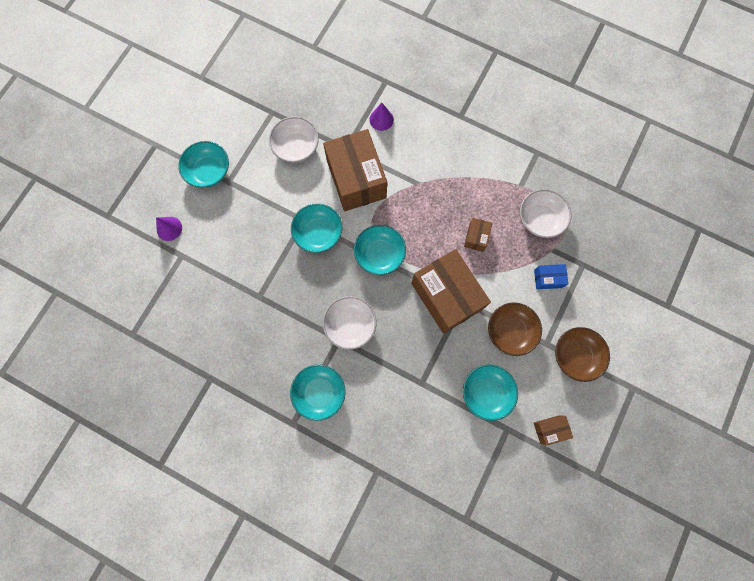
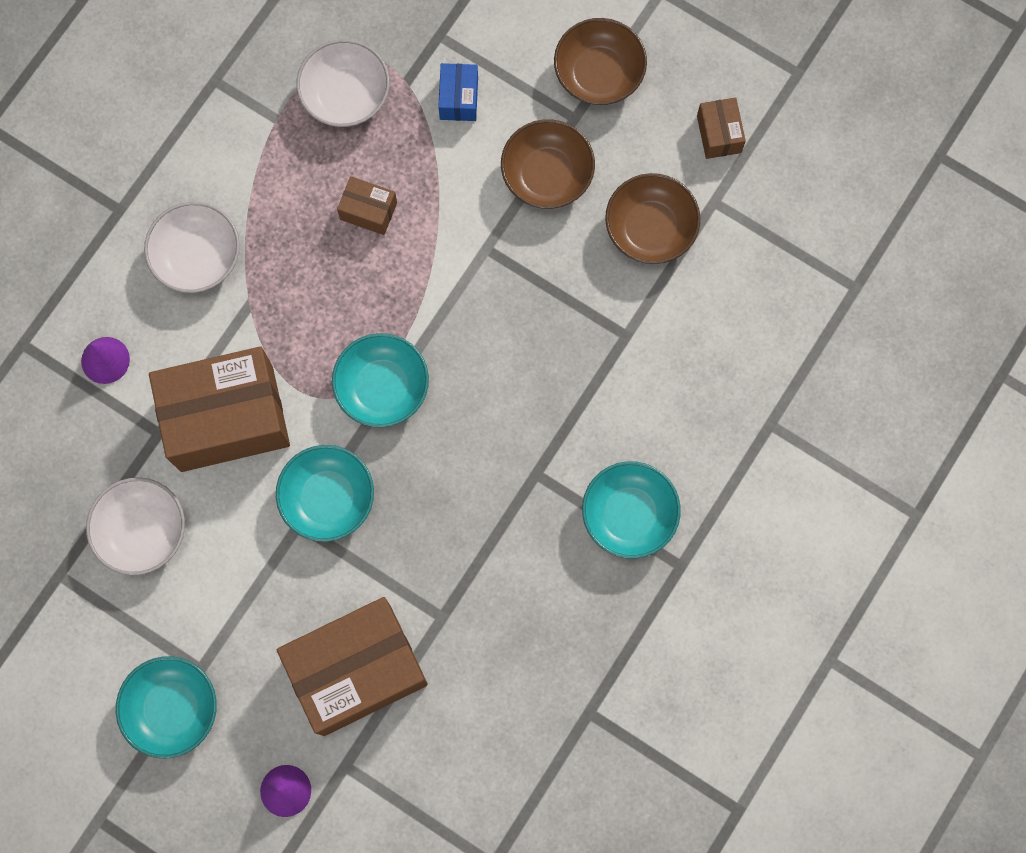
camera: 85 degrees left, 0 degrees up
white bowl [323,296,377,350] -> white bowl moved to [144,202,240,293]
brown box [411,249,491,334] -> brown box moved to [277,597,428,736]
turquoise bowl [463,364,518,421] -> brown bowl [605,173,701,264]

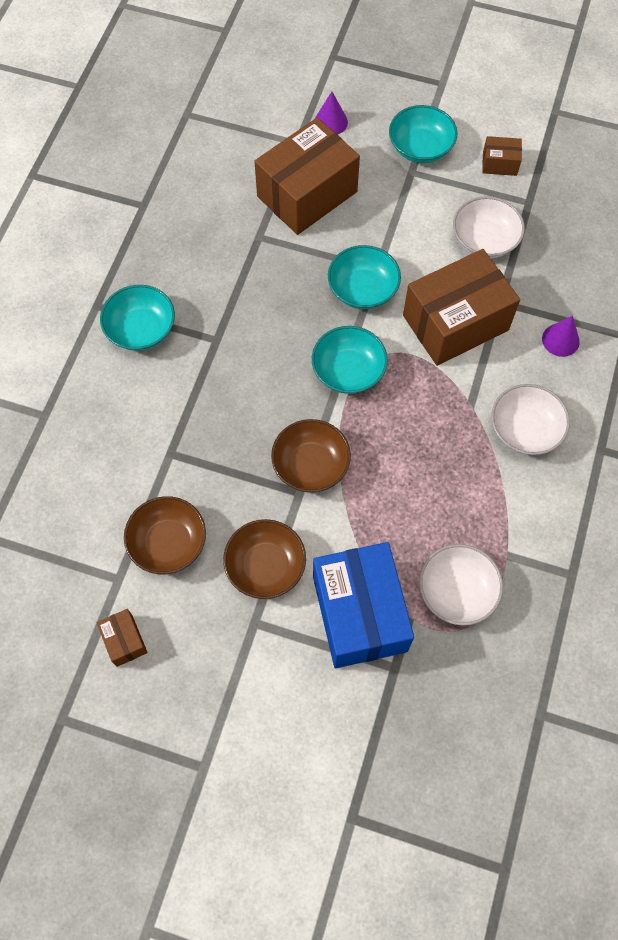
camera: 165 degrees right, 10 degrees down
brown box [337,176,397,235] -> brown box moved to [482,136,522,176]
blue box [438,63,478,121] -> blue box [313,542,414,668], size x2.29
brown bowl [554,18,647,105] -> brown bowl moved to [271,419,351,493]

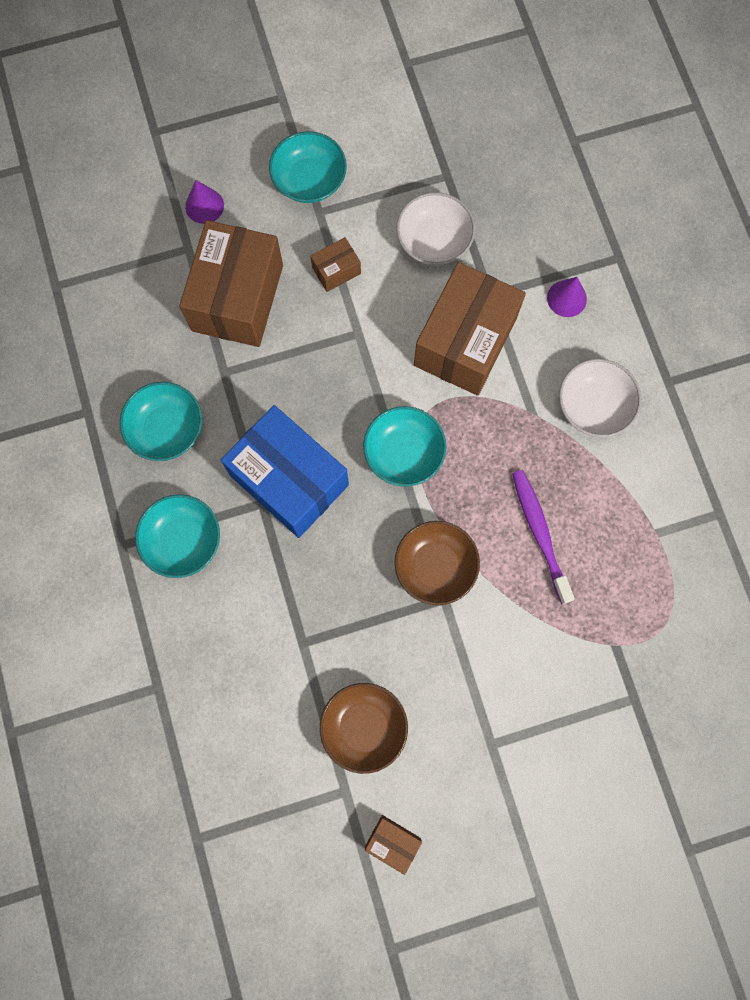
camera: 35 degrees left, 10 degrees up
brown bowl [223,519,306,599] -> none
blue box [313,542,414,668] -> blue box moved to [221,405,349,538]
turquoise bowl [328,245,401,309] -> turquoise bowl moved to [120,382,202,461]
white bowl [419,544,503,626] -> none
brown box [482,136,522,176] -> brown box moved to [310,237,361,292]
none -> purple toothbrush [512,470,575,604]

